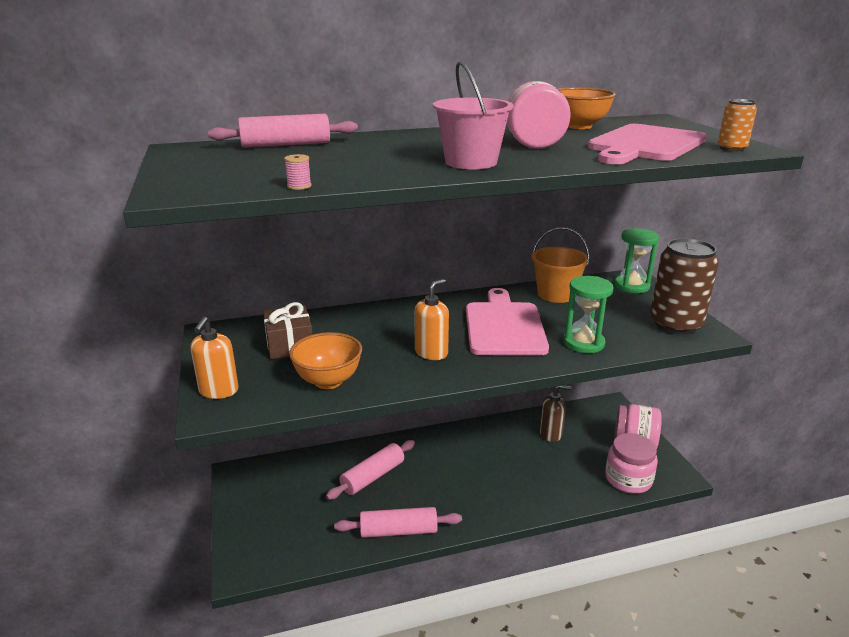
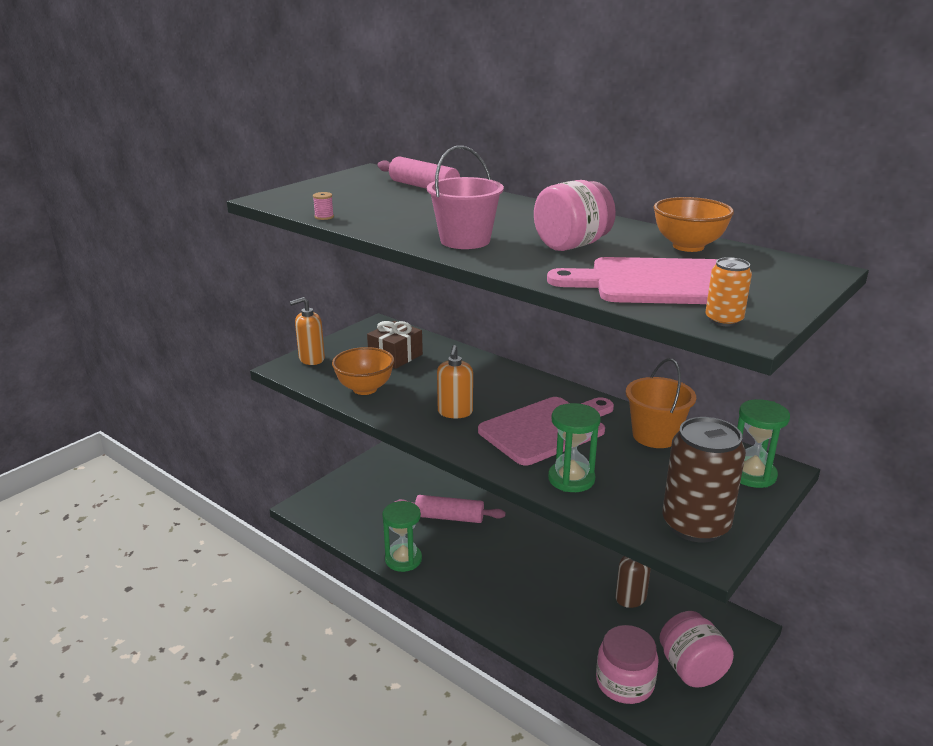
camera: 55 degrees right, 0 degrees up
pink rolling pin [334,507,462,538] -> green hourglass [382,501,422,572]
orange soap dispenser [414,279,449,360] -> orange soap dispenser turned 90 degrees clockwise [437,345,473,418]

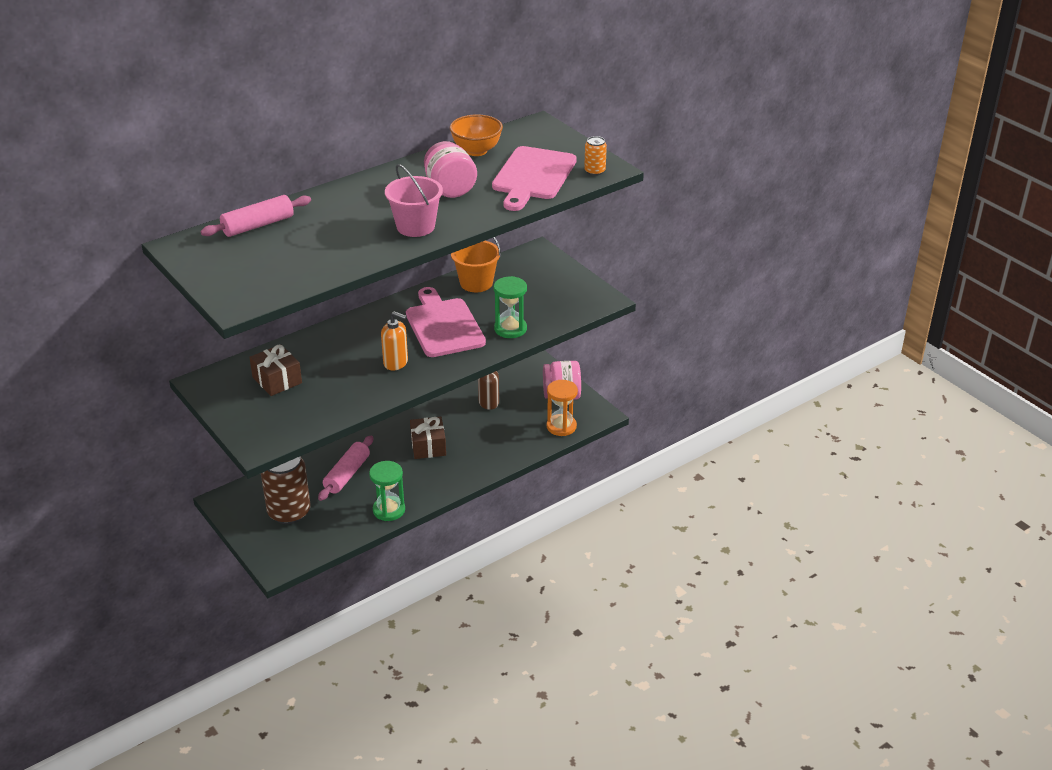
camera: 75 degrees left, 10 degrees up
orange soap dispenser [290,297,325,365] -> none
pink spool [313,192,334,220] -> none
orange bowl [332,347,395,395] -> none
pink jar [596,625,659,704] -> orange hourglass [546,380,578,436]
brown can [662,417,746,543] -> brown can moved to [261,456,311,524]
green hourglass [737,399,790,488] -> none
none -> brown gift [410,417,446,459]

